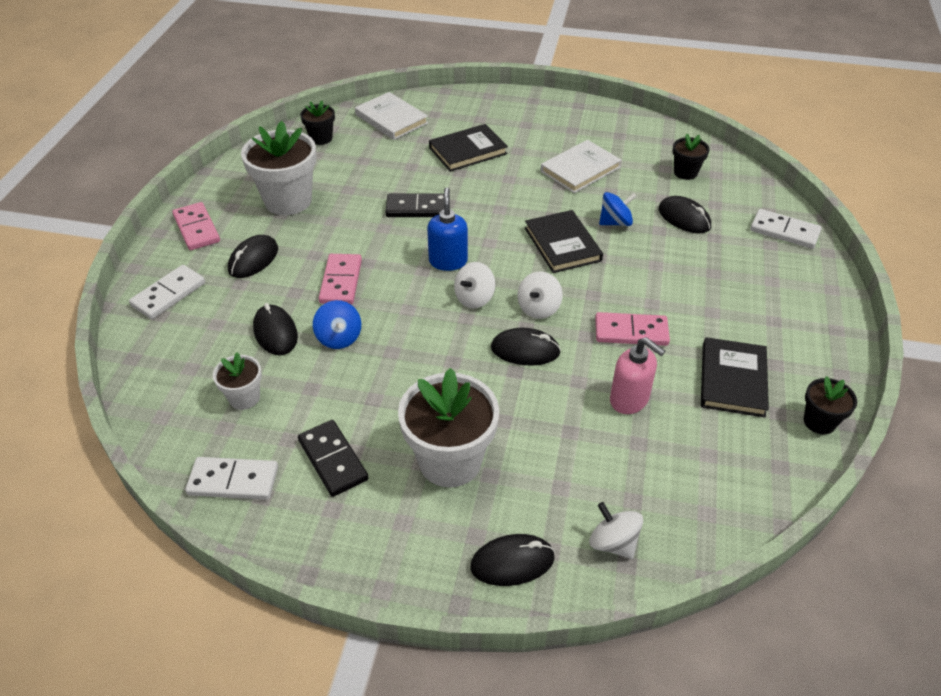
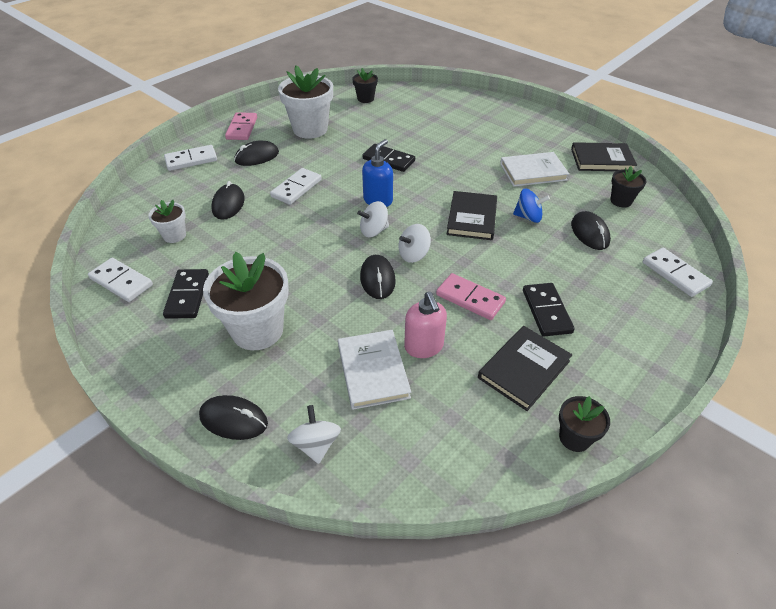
camera: 30 degrees right, 0 degrees up
blue spinning top [313,300,361,349] -> none
pink domino [319,254,362,304] -> white domino [270,168,322,205]
white book [355,92,428,140] -> white book moved to [338,330,411,410]
black book [429,124,508,172] -> black book moved to [571,142,637,171]
black mouse [491,328,561,366] -> black mouse turned 45 degrees clockwise [360,255,396,299]
none -> black domino [523,283,575,336]

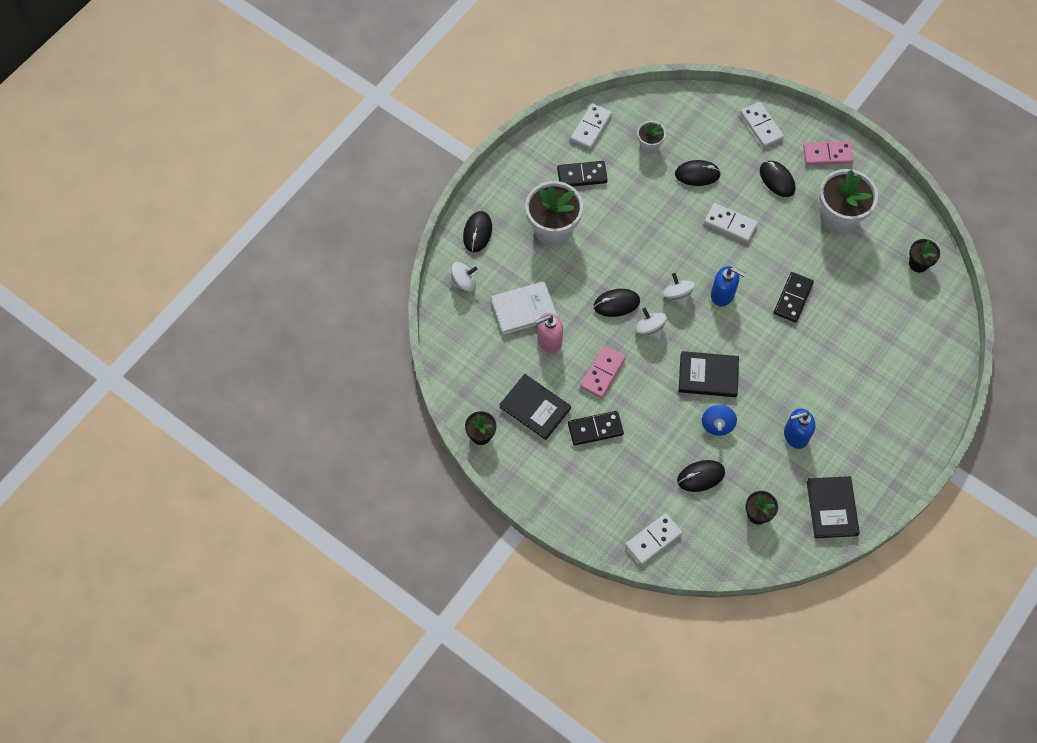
camera: 85 degrees right, 20 degrees up
white book [500,152,569,187] -> blue soap dispenser [784,408,815,449]

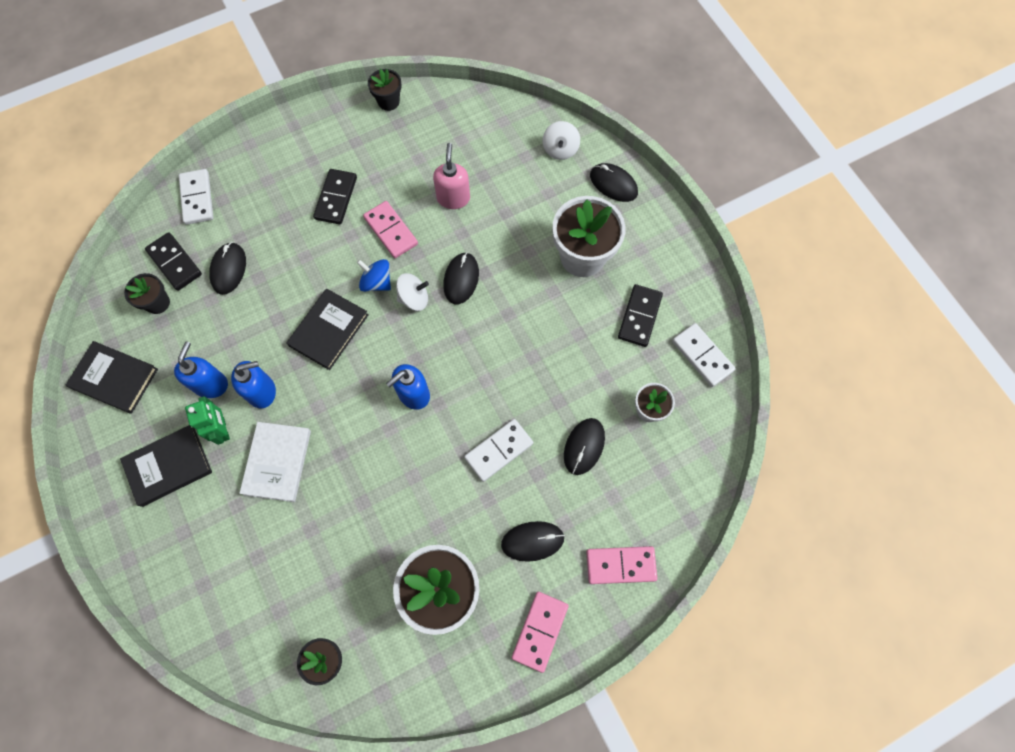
camera: 115 degrees right, 5 degrees up
white book [491,281,557,335] -> white book moved to [239,422,311,502]
black book [499,374,571,440] -> black book moved to [120,425,212,507]
white spinning top [663,273,695,306] -> none
blue spinning top [702,405,737,436] -> blue spinning top moved to [357,259,391,292]
white domino [740,102,784,148] -> pink domino [586,546,657,584]
black domino [774,272,814,323] -> black domino moved to [145,232,202,291]
none -> green robot [185,396,230,445]
none -> blue soap dispenser [231,361,276,409]

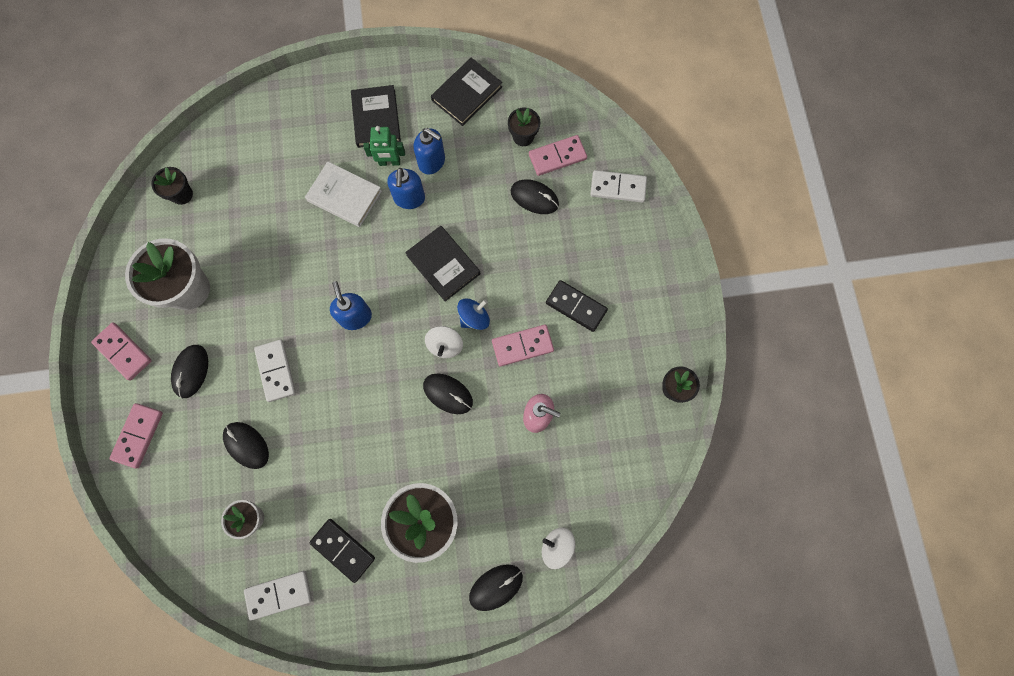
camera: 110 degrees right, 5 degrees up
black domino [145,232,202,291] -> pink domino [529,135,587,176]

